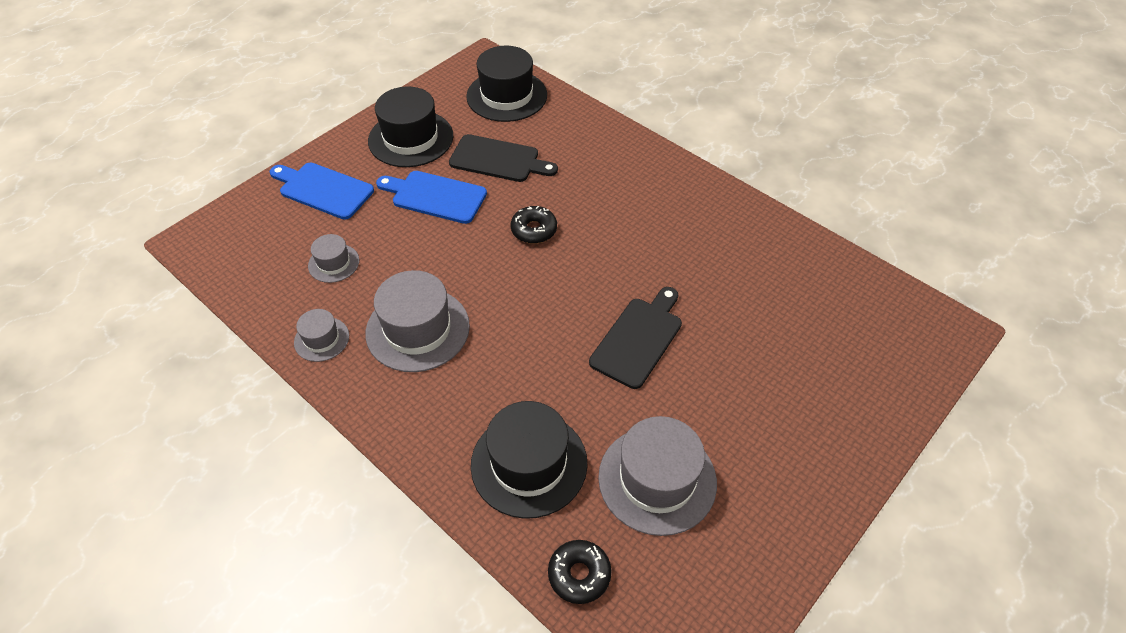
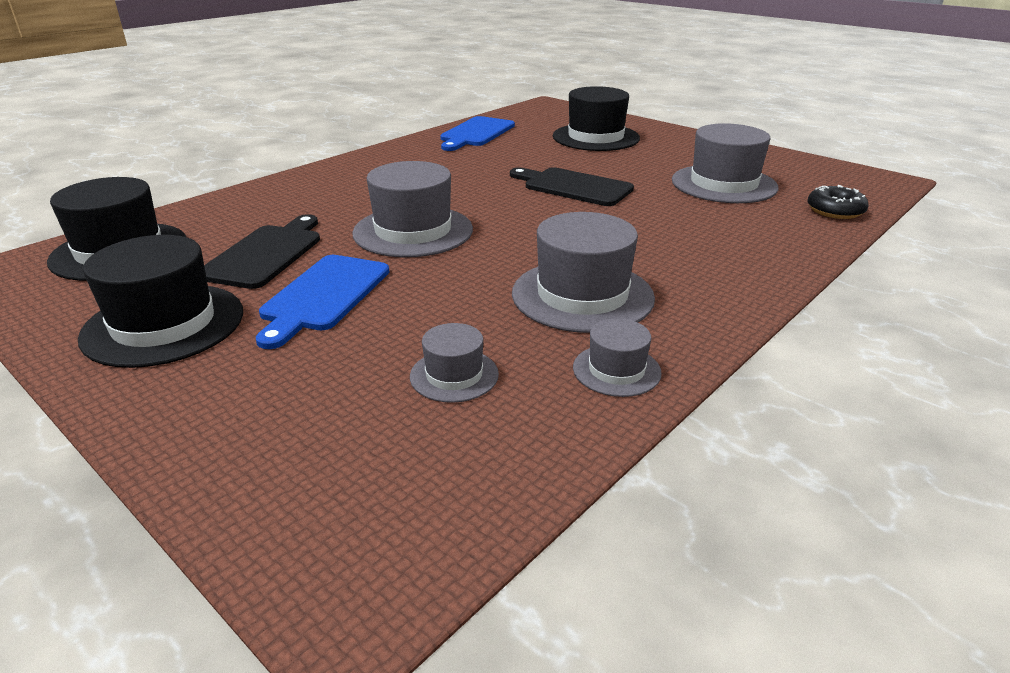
camera: 90 degrees left, 20 degrees down
blue cutting board [270,163,374,220] -> blue cutting board moved to [440,116,515,151]
black hat [471,401,588,519] -> black hat moved to [553,86,640,151]
black donut [511,206,557,244] -> grey hat [352,161,473,257]

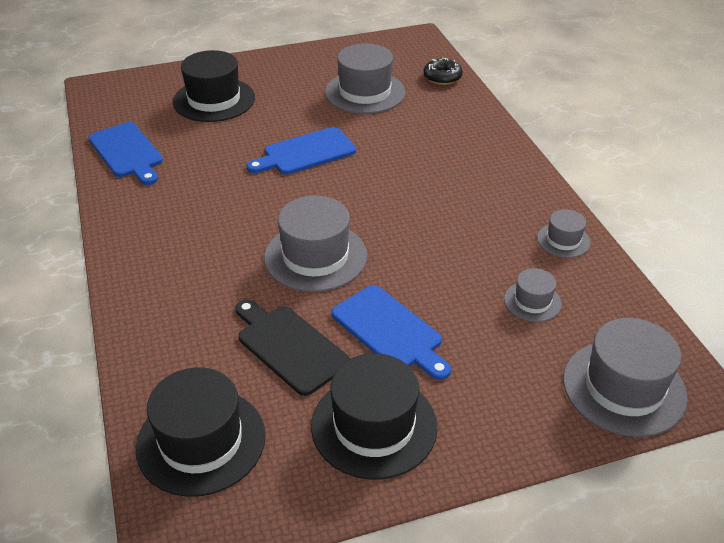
camera: 60 degrees left, 10 degrees up
black cutting board [510,167,634,206] -> blue cutting board [246,127,356,175]
grey hat [512,212,655,333] -> grey hat moved to [563,318,688,437]

